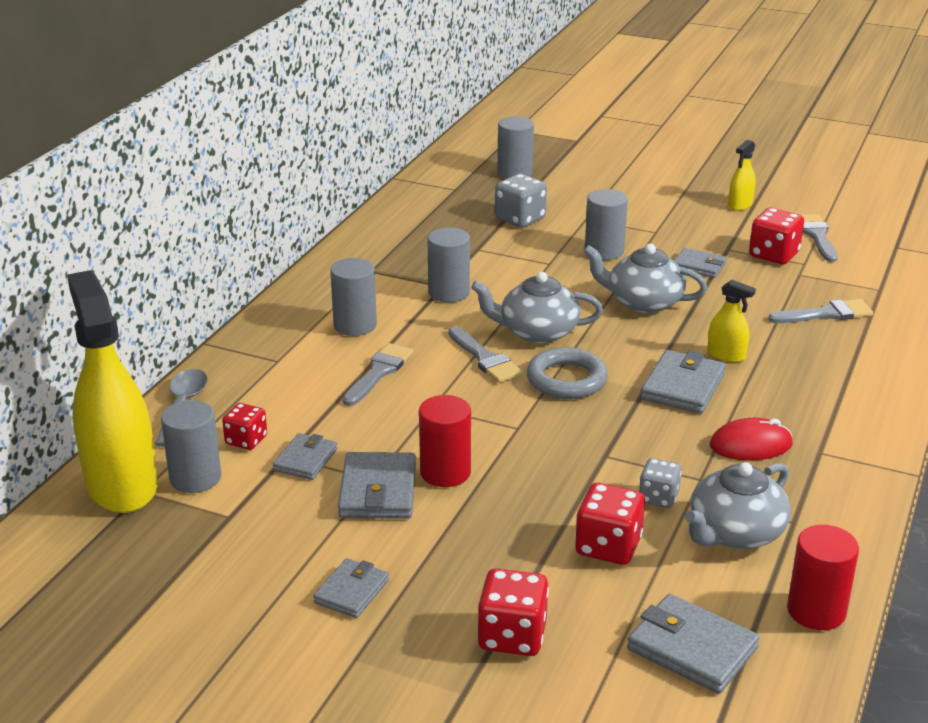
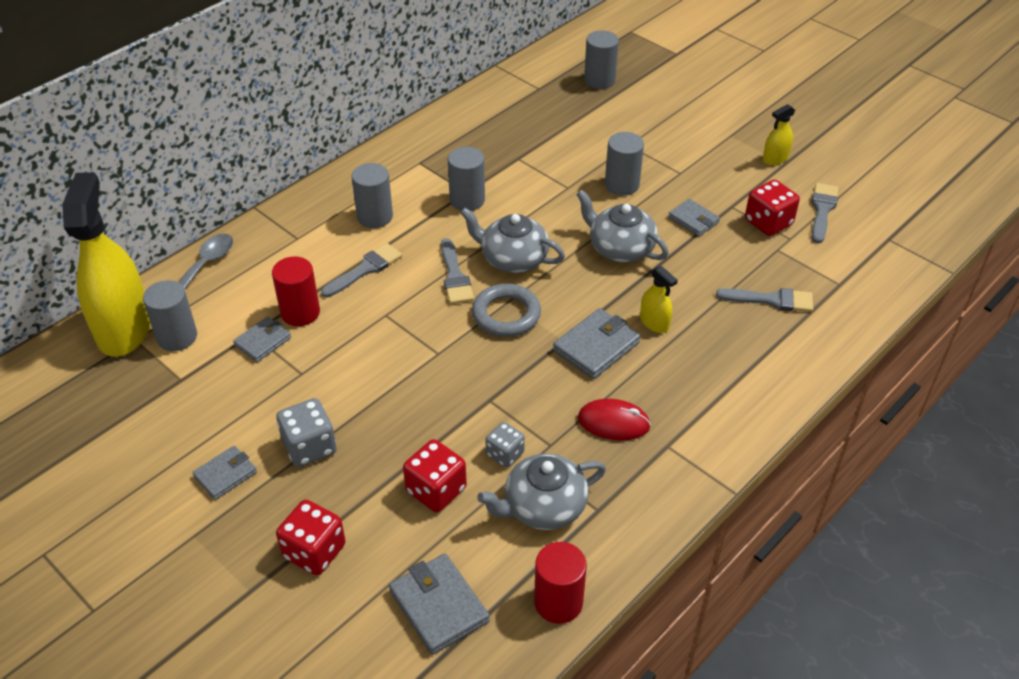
camera: 20 degrees right, 15 degrees up
red dice [222,403,267,450] -> none
grey wallet [338,452,416,519] -> none
red cylinder [419,395,471,487] -> red cylinder moved to [272,256,320,326]
grey dice [495,174,547,228] -> grey dice moved to [276,398,337,467]

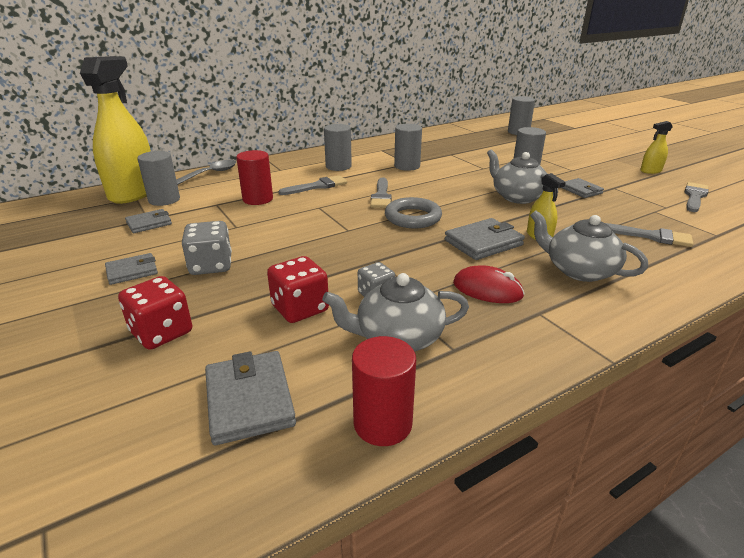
camera: 15 degrees right, 15 degrees down
grey wallet [233,317,291,362] -> grey wallet moved to [125,209,172,233]
grey teapot [460,208,565,273] -> grey teapot moved to [530,210,648,282]
red dice [745,179,800,236] -> none

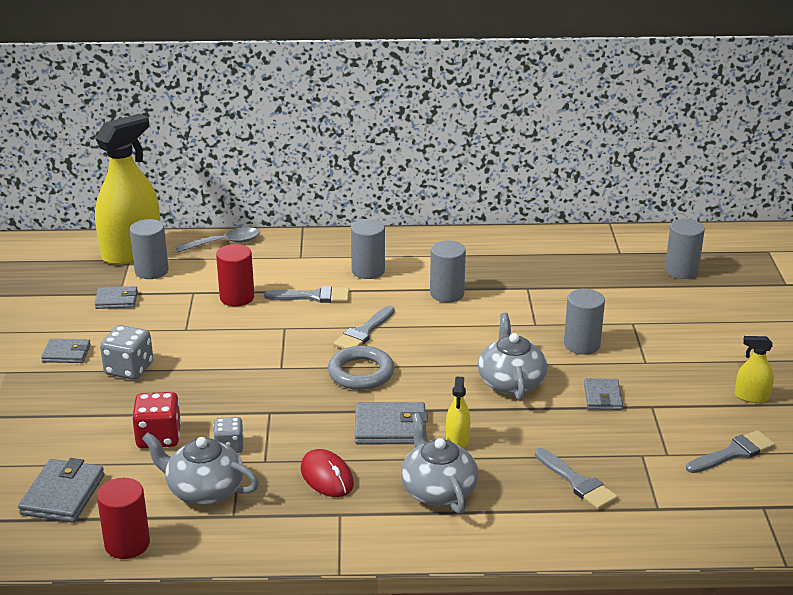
camera: 30 degrees right, 0 degrees up
red dice [118,276,192,350] -> none

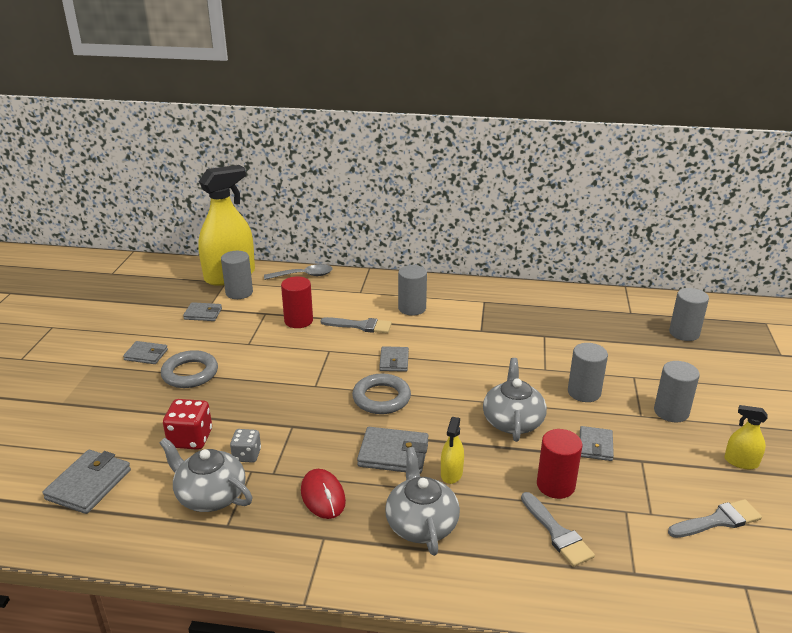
camera: 10 degrees right, 0 degrees up
red cylinder [97,478,150,559] -> red cylinder moved to [537,429,583,499]
grey dice [100,325,153,380] -> grey ring [161,350,218,388]
grey brush [334,305,395,349] -> grey wallet [379,346,409,372]
grey cylinder [430,241,466,302] -> grey cylinder moved to [654,361,700,422]

